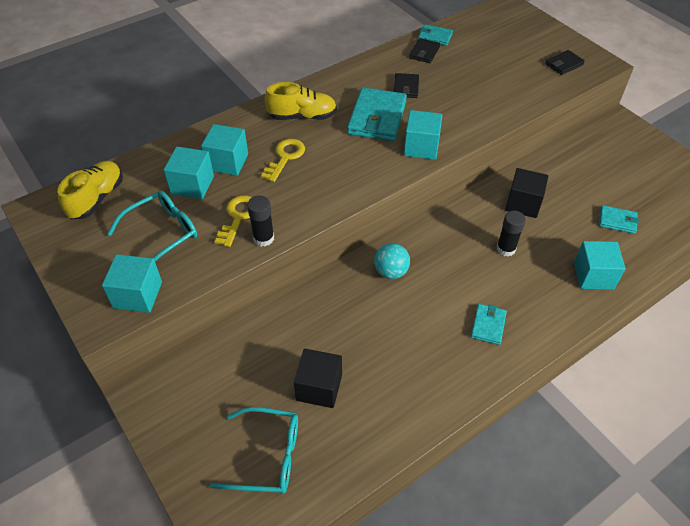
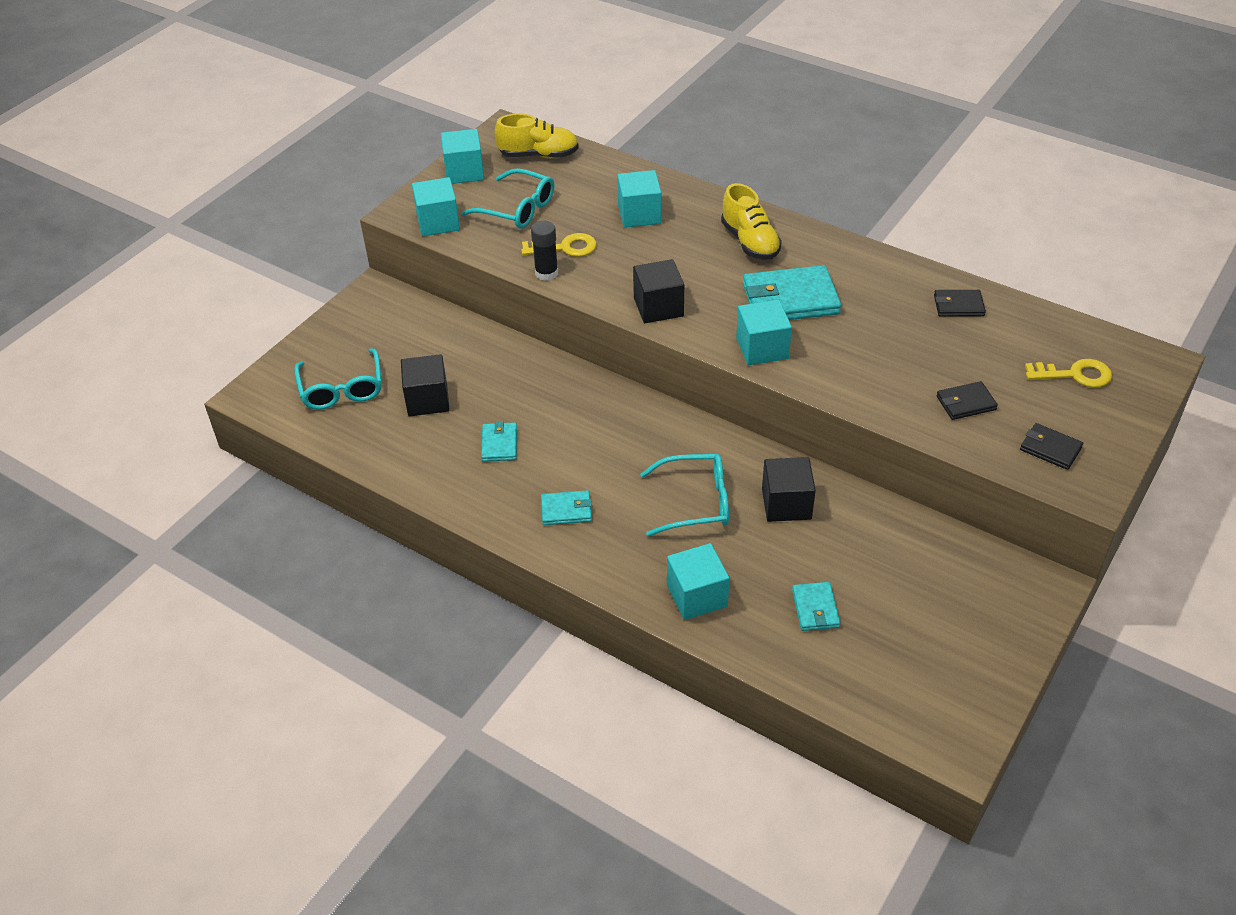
camera: 70 degrees right, 5 degrees down
turquoise cube [164,147,214,199] -> turquoise cube moved to [441,129,484,184]
yellow key [261,139,305,182] -> yellow key moved to [1025,359,1112,388]
turquoise ball [374,243,410,279] -> none
black wallet [394,73,419,98] -> black wallet moved to [936,381,998,420]
turquoise wallet [418,25,453,46] -> turquoise wallet moved to [481,421,517,462]
black glue stick [497,211,526,256] -> turquoise glasses [640,454,729,536]
none -> black cube [633,259,684,323]

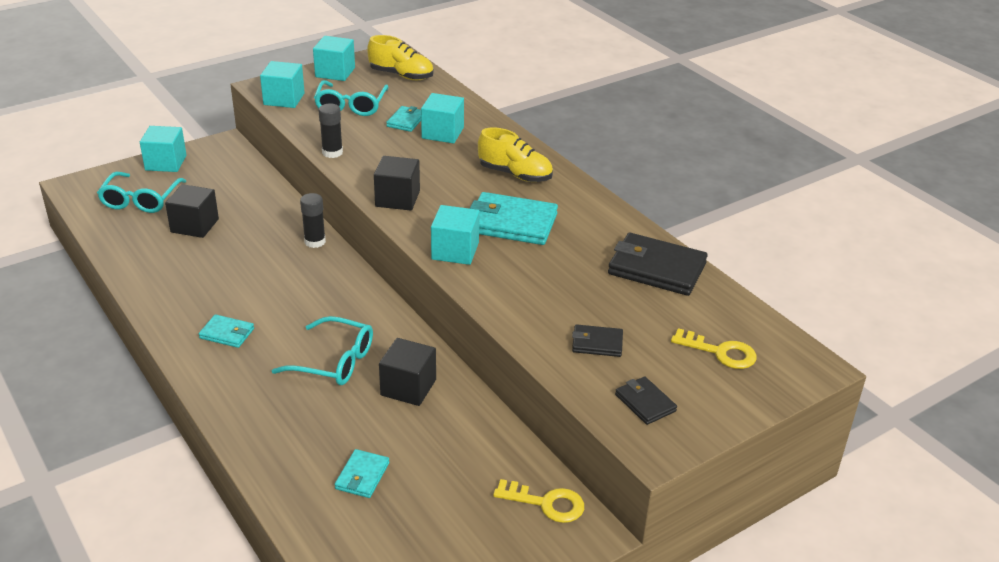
camera: 20 degrees right, 10 degrees down
turquoise glasses [461,168,554,229] -> turquoise glasses turned 45 degrees clockwise [314,80,389,116]
turquoise wallet [481,421,517,462] -> turquoise wallet moved to [386,106,421,132]
yellow key [521,233,597,257] -> yellow key moved to [493,479,584,523]
turquoise cube [667,543,730,620] -> turquoise cube moved to [140,126,186,172]
yellow shoe [721,183,782,260] -> yellow shoe turned 60 degrees counterclockwise [478,127,553,182]
black wallet [934,290,986,317] -> black wallet [608,233,707,296], size x1.90
none -> black glue stick [300,193,326,248]

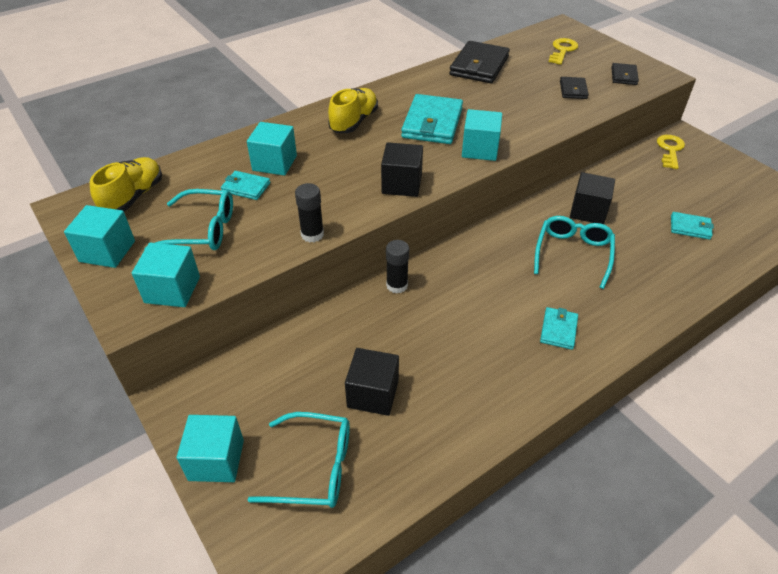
camera: 90 degrees left, 10 degrees up
black wallet [615,376,677,425] -> black wallet turned 45 degrees counterclockwise [611,63,639,85]

